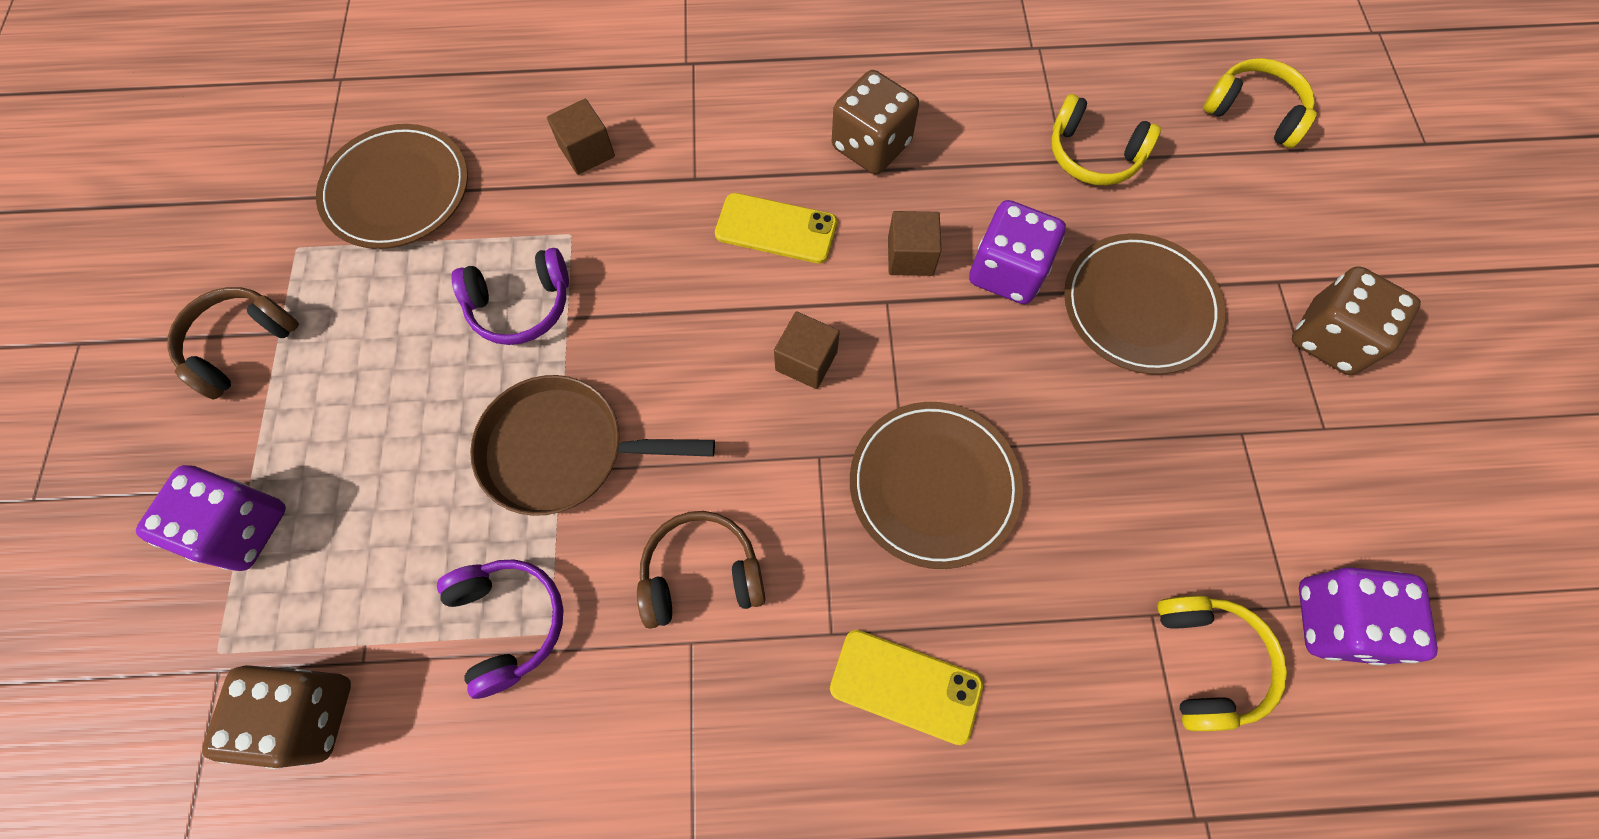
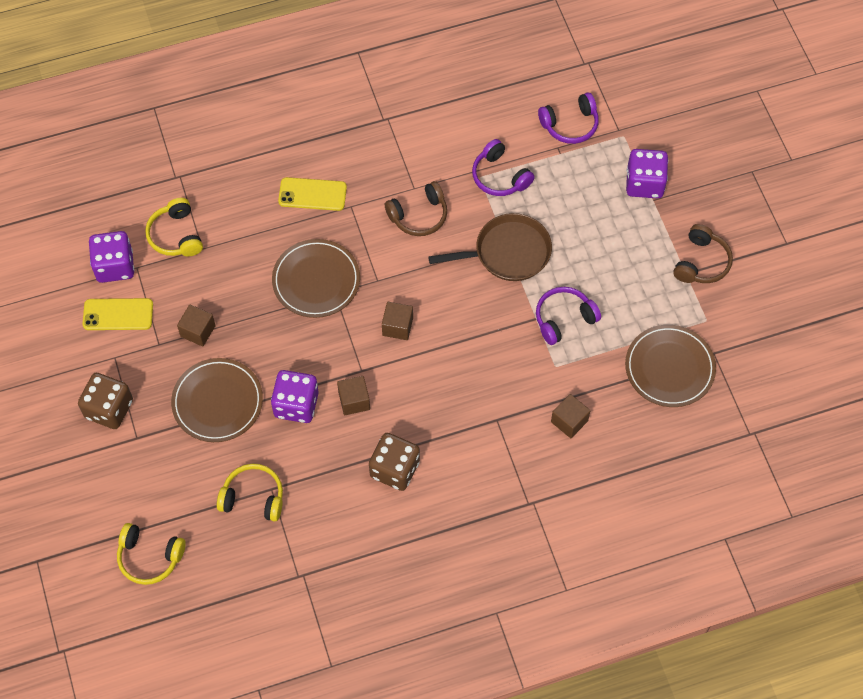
camera: 165 degrees right, 5 degrees down
brown dice [202,665,351,769] -> purple headphones [538,93,599,144]
yellow phone [715,193,837,263] -> yellow phone moved to [83,298,153,330]
none -> brown cube [177,305,216,347]

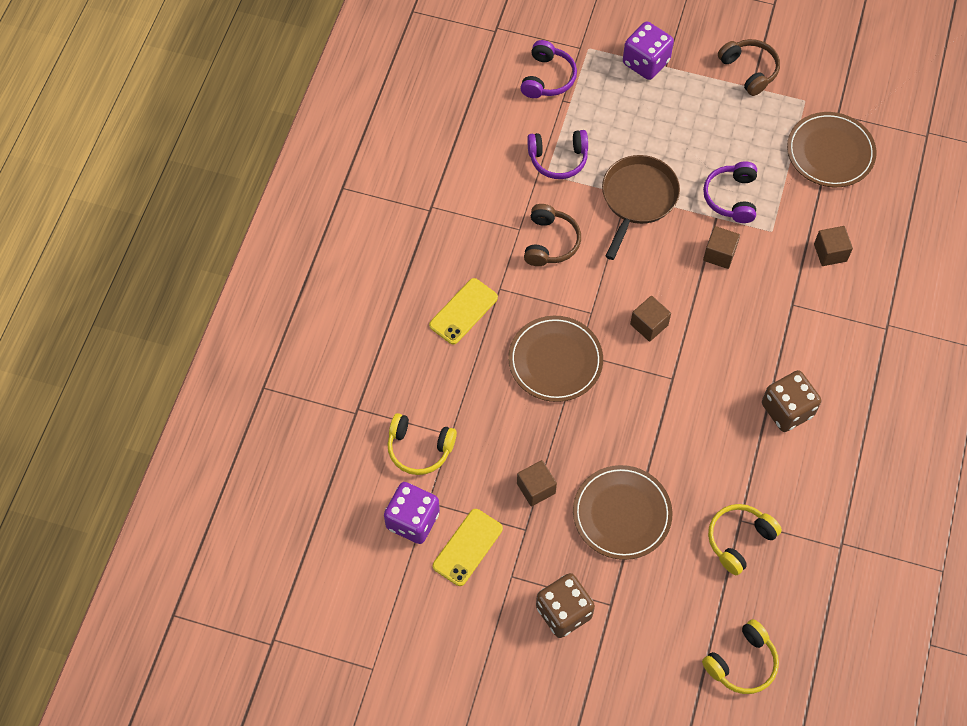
camera: 55 degrees left, 0 degrees up
purple dice [271,370,319,423] -> none
brown cube [337,376,370,415] -> brown cube moved to [703,226,740,269]

